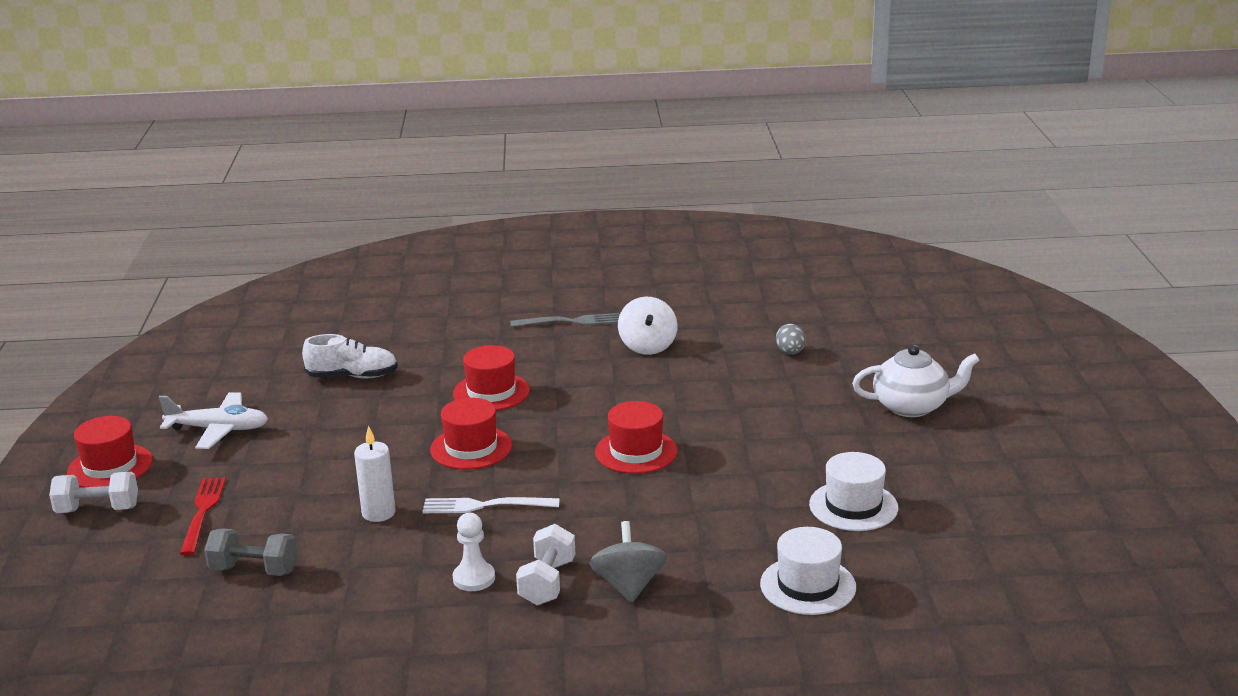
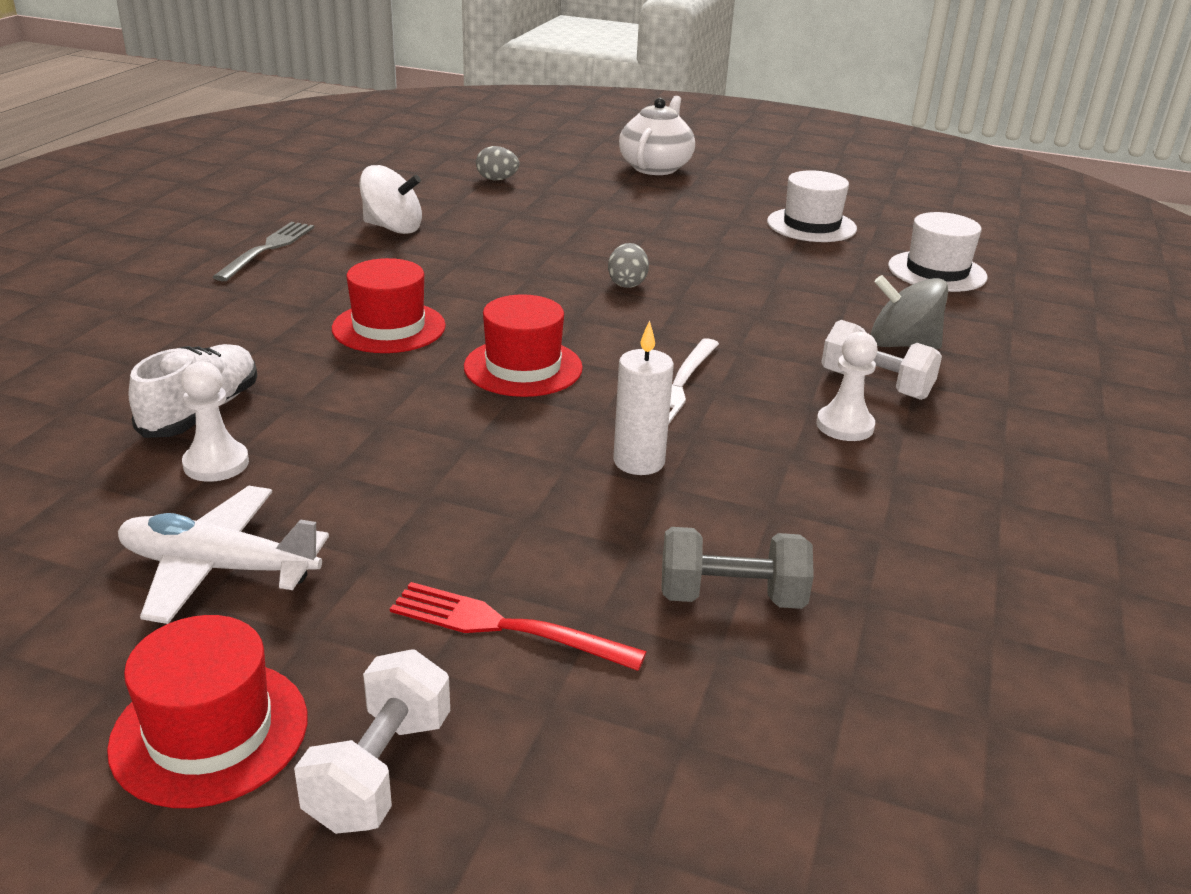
camera: 70 degrees left, 5 degrees up
white plane [159,392,268,449] -> white plane turned 105 degrees counterclockwise [118,486,329,624]
grey dumbbell [204,528,297,576] -> grey dumbbell turned 60 degrees clockwise [661,527,814,609]
red hat [595,401,678,474] -> grey egg [608,243,649,288]
none -> white pawn [181,361,249,482]

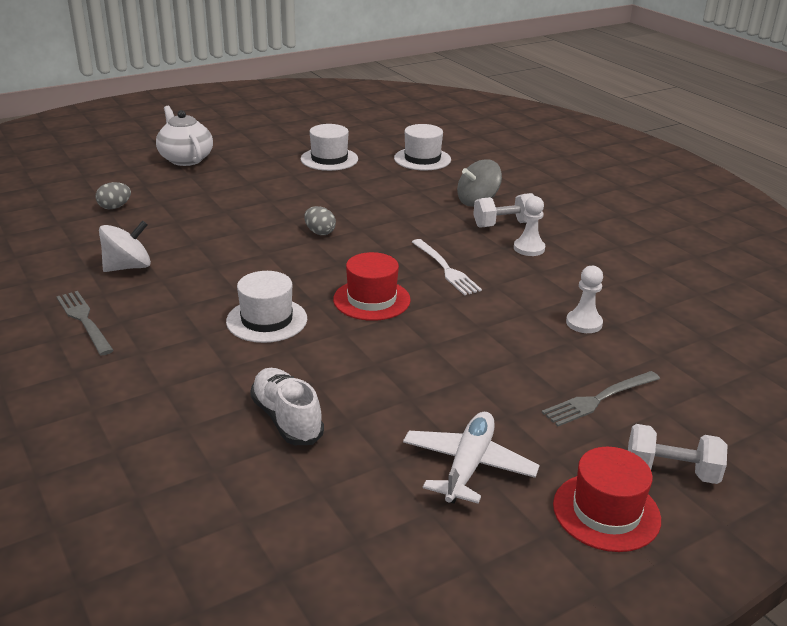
camera: 50 degrees left, 0 degrees up
white plane [118,486,329,624] -> white plane turned 150 degrees clockwise [403,412,540,504]
white pawn [181,361,249,482] -> white pawn moved to [566,266,603,333]
white dumbbell [294,649,450,834] -> white dumbbell turned 45 degrees counterclockwise [628,424,727,484]
red hat [332,258,446,353] -> white hat [226,271,307,343]
red fork [390,582,647,671] -> grey fork [542,371,660,426]
white candle [613,320,674,475] -> none
grey dumbbell [661,527,814,609] -> none

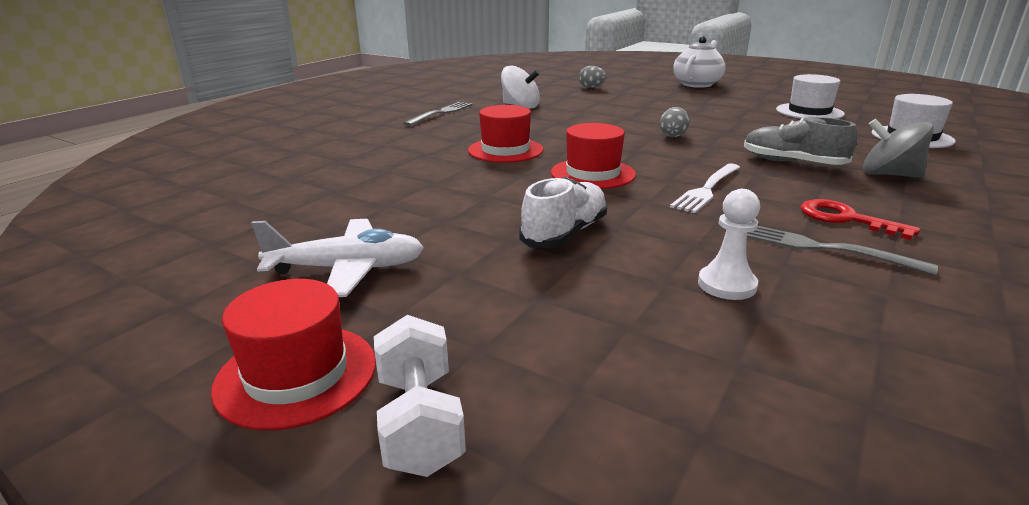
camera: 65 degrees right, 5 degrees down
white hat [226,271,307,343] -> red hat [468,105,543,163]
white shoe [250,368,324,445] -> white shoe moved to [519,177,607,248]
white dumbbell [473,193,534,228] -> none
white pawn [514,196,545,256] -> red key [800,199,920,240]
grey fork [542,371,660,426] -> grey fork moved to [747,226,938,276]
none -> grey shoe [744,117,857,165]

